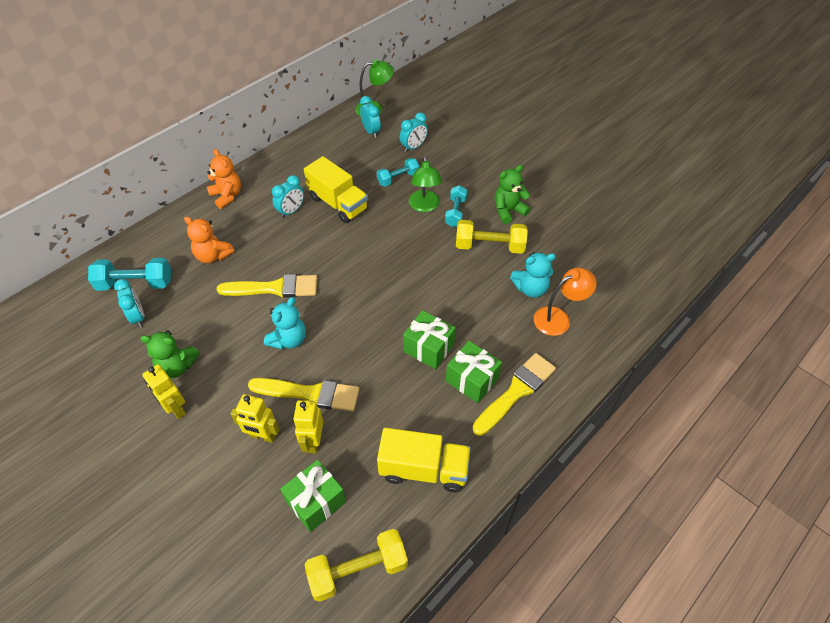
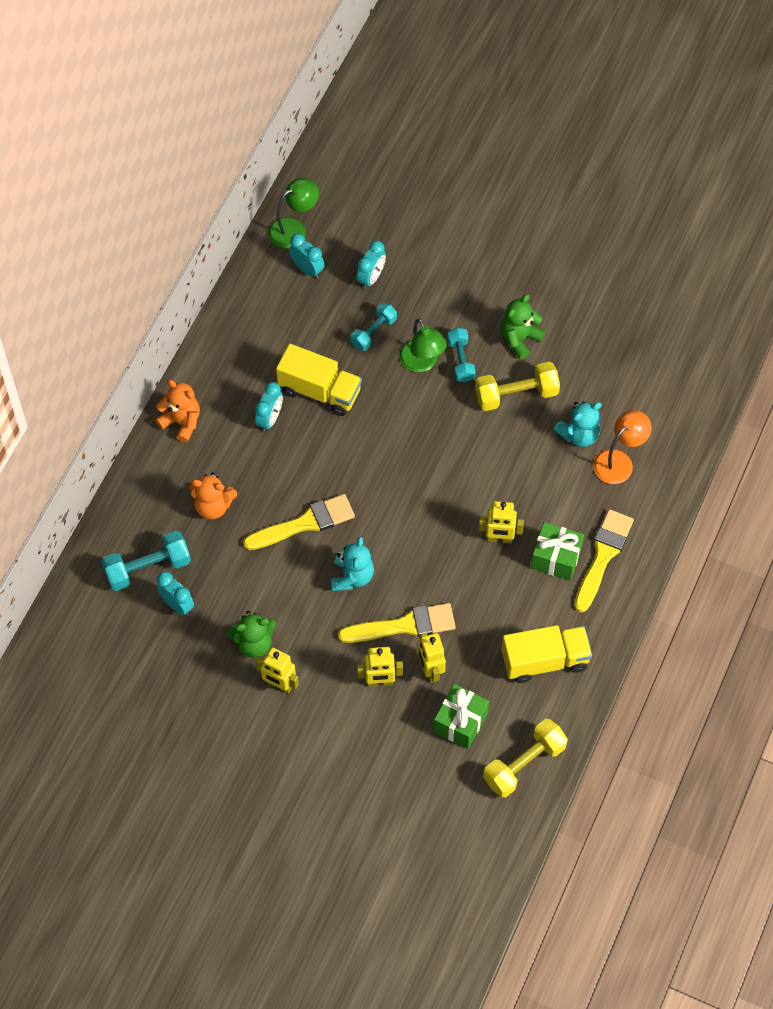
camera: 20 degrees left, 10 degrees up
green gift [403,310,456,369] -> yellow robot [479,501,524,544]

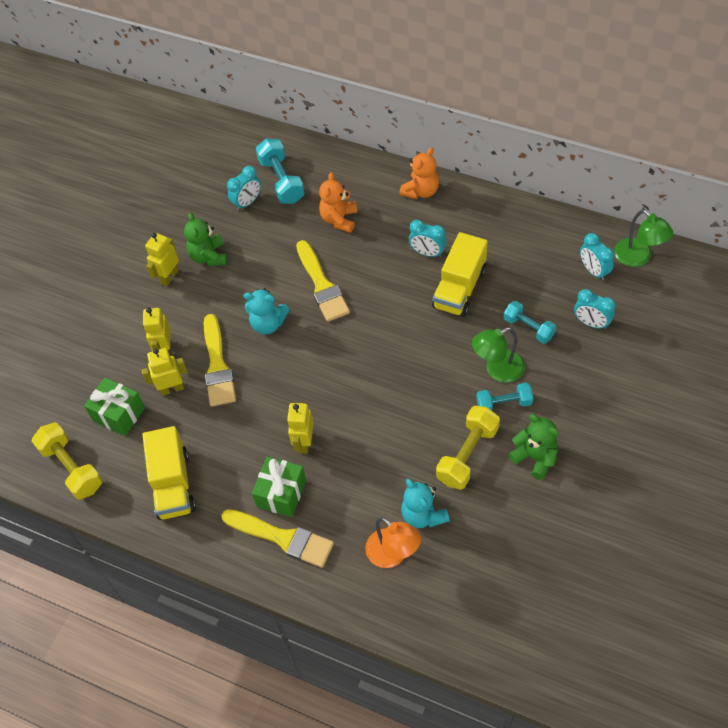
camera: 95 degrees right, 5 degrees down
turquoise clock [289,234,325,278] -> turquoise clock turned 105 degrees clockwise [580,233,614,281]
yellow dumbbell [475,362,560,411] -> yellow dumbbell turned 45 degrees clockwise [436,406,500,490]

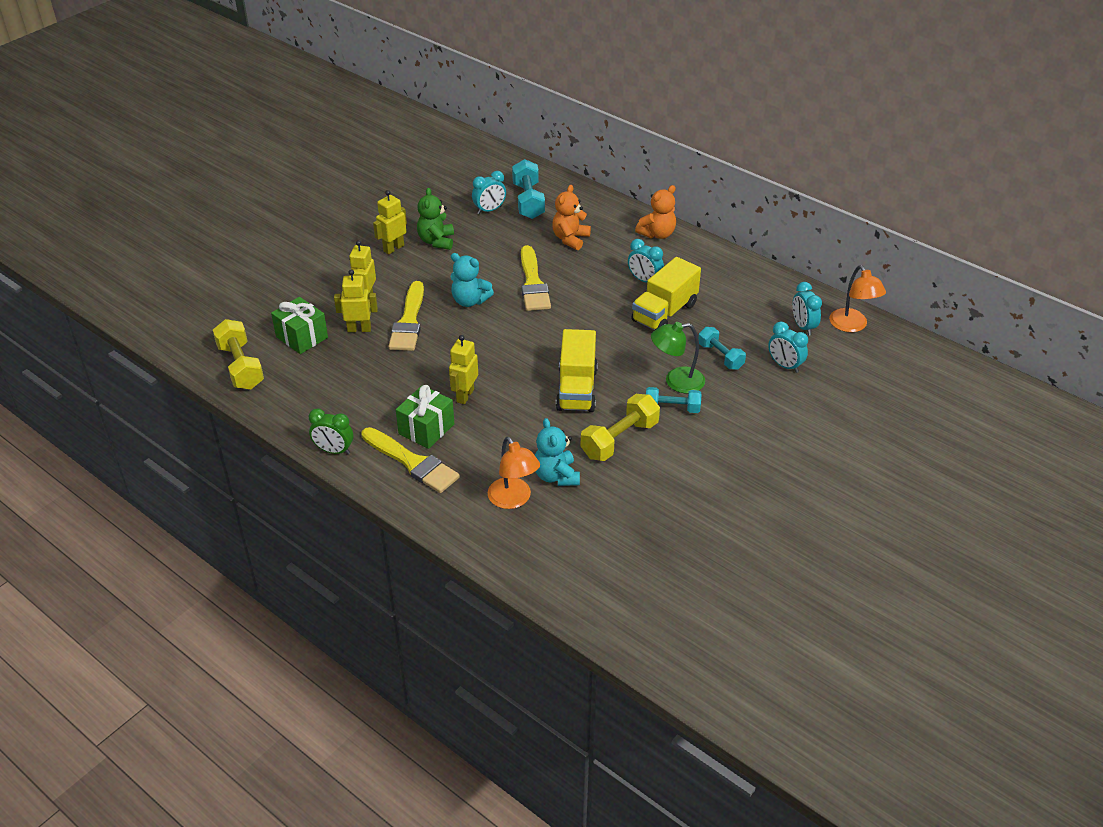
camera: 10 degrees right, 15 degrees down
yellow truck [142,426,196,520] -> yellow truck moved to [556,329,598,412]
green teddy bear [509,414,559,480] -> none
green lamp [614,209,673,267] -> orange lamp [829,265,886,332]
none -> green clock [309,408,353,455]

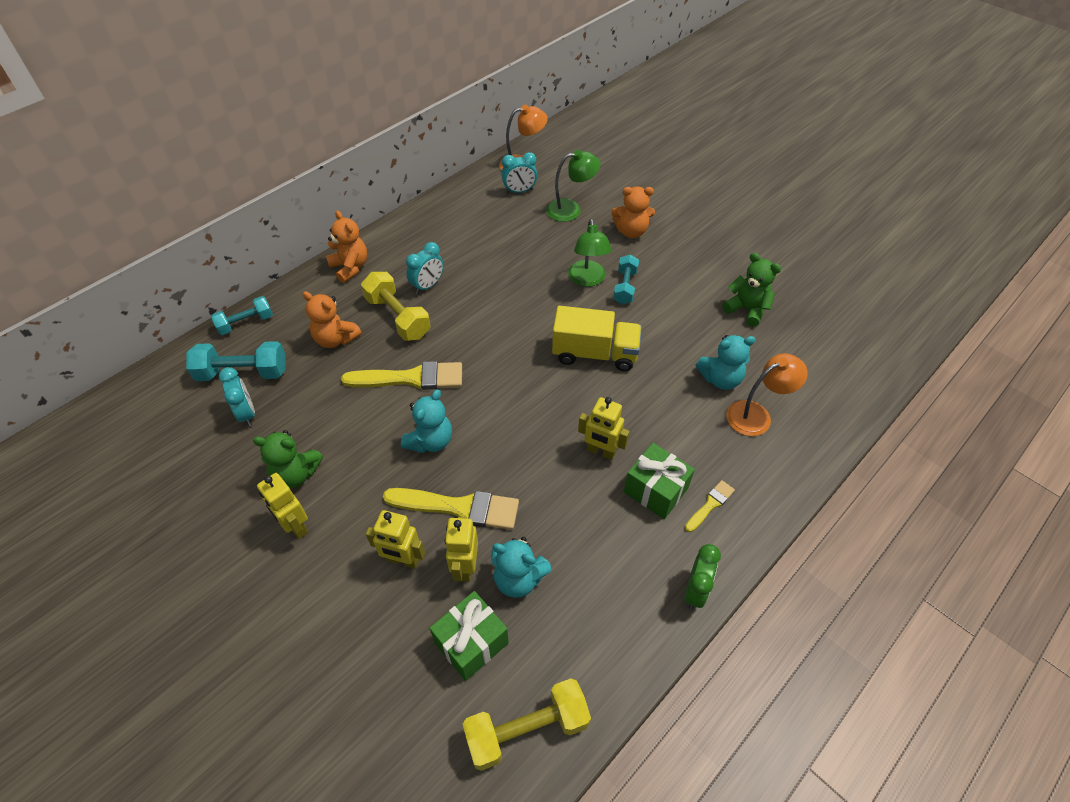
camera: 85 degrees left, 10 degrees up
yellow brush [361,427,460,493] -> yellow brush [685,480,735,532], size x0.51
yellow dumbbell [581,394,660,461] -> yellow dumbbell moved to [361,272,430,341]
yellow truck [631,257,701,330] -> none
turquoise dumbbell [698,327,746,370] -> turquoise dumbbell moved to [211,296,273,335]
turquoise clock [768,322,808,373] -> green lamp [546,150,601,222]
none -> turquoise teddy bear [491,537,551,598]
none -> orange teddy bear [611,186,655,238]
none -> green teddy bear [722,253,781,327]

